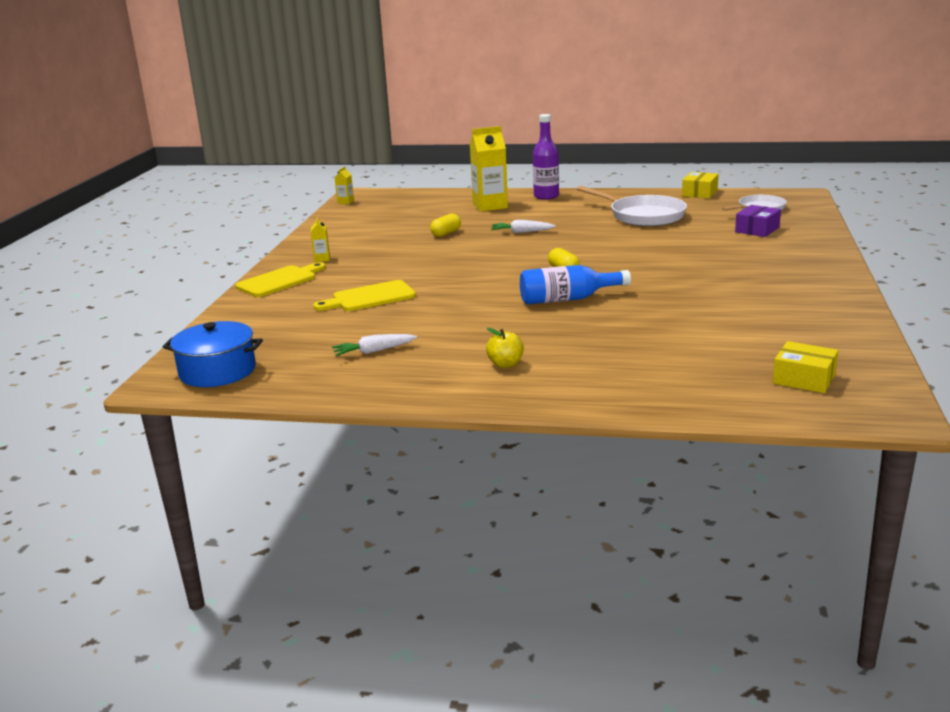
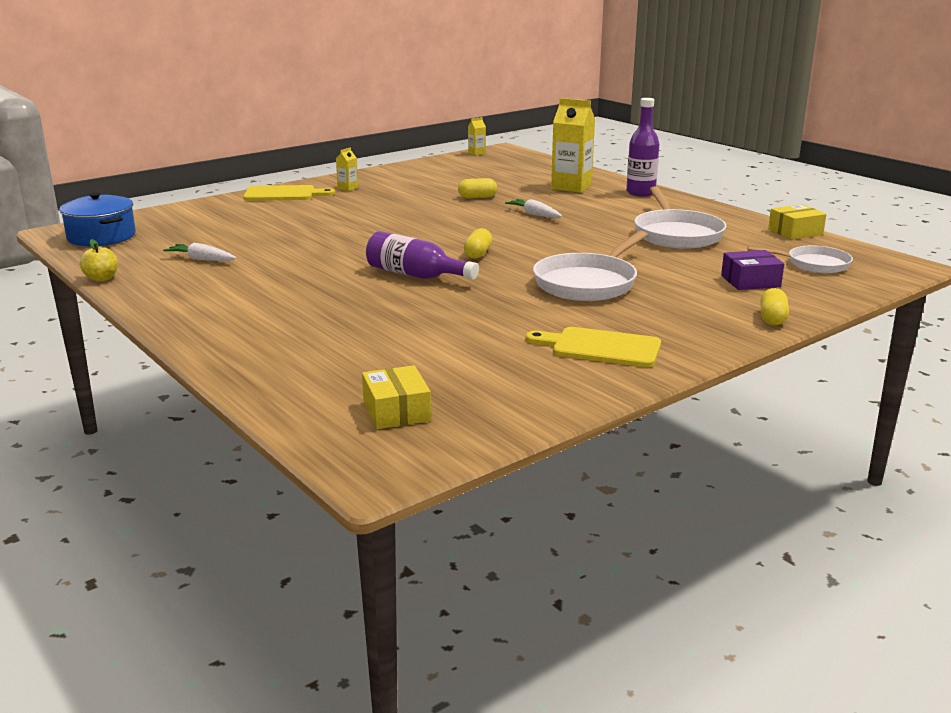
camera: 40 degrees right, 0 degrees up
yellow cutting board [313,280,416,311] -> yellow cutting board moved to [526,327,661,367]
yellow apple [486,328,524,368] -> yellow apple moved to [80,239,118,282]
blue bottle [520,265,631,305] -> purple bottle [366,231,479,280]
none -> white pan [533,231,647,301]
none -> yellow capsule [760,288,789,325]

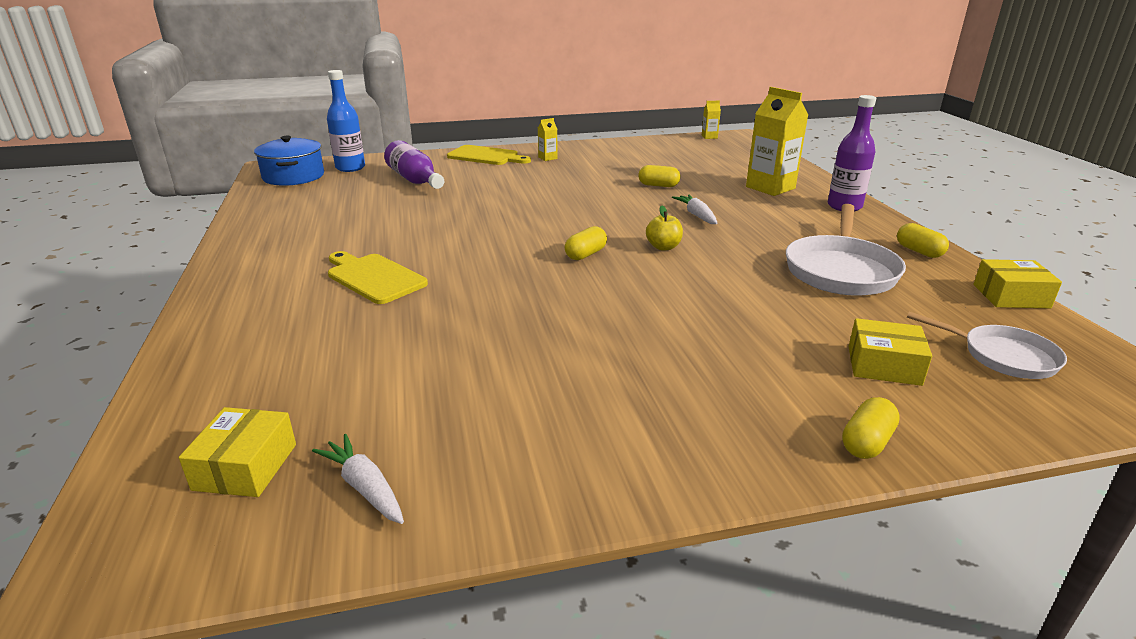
camera: 25 degrees right, 5 degrees up
yellow apple [80,239,118,282] -> yellow apple moved to [646,206,683,251]
white carrot [163,243,236,261] -> white carrot moved to [312,434,404,524]
purple bottle [366,231,479,280] -> purple bottle moved to [384,140,444,189]
yellow cutting board [526,327,661,367] -> yellow cutting board moved to [328,251,428,304]
white pan [533,231,647,301] -> none
purple box [721,250,784,290] -> yellow box [849,318,932,386]
none -> blue bottle [327,70,365,172]
none -> yellow capsule [897,223,949,258]

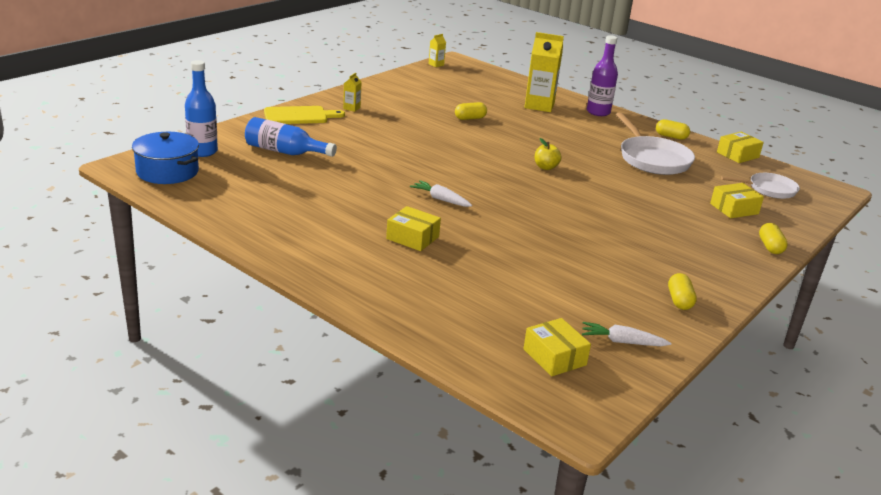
camera: 40 degrees left, 0 degrees up
yellow cutting board [328,251,428,304] -> yellow box [386,206,441,251]
purple bottle [384,140,444,189] -> blue bottle [245,117,337,157]
yellow capsule [565,226,607,260] -> yellow capsule moved to [668,273,697,310]
white carrot [672,195,718,224] -> white carrot moved to [410,180,472,207]

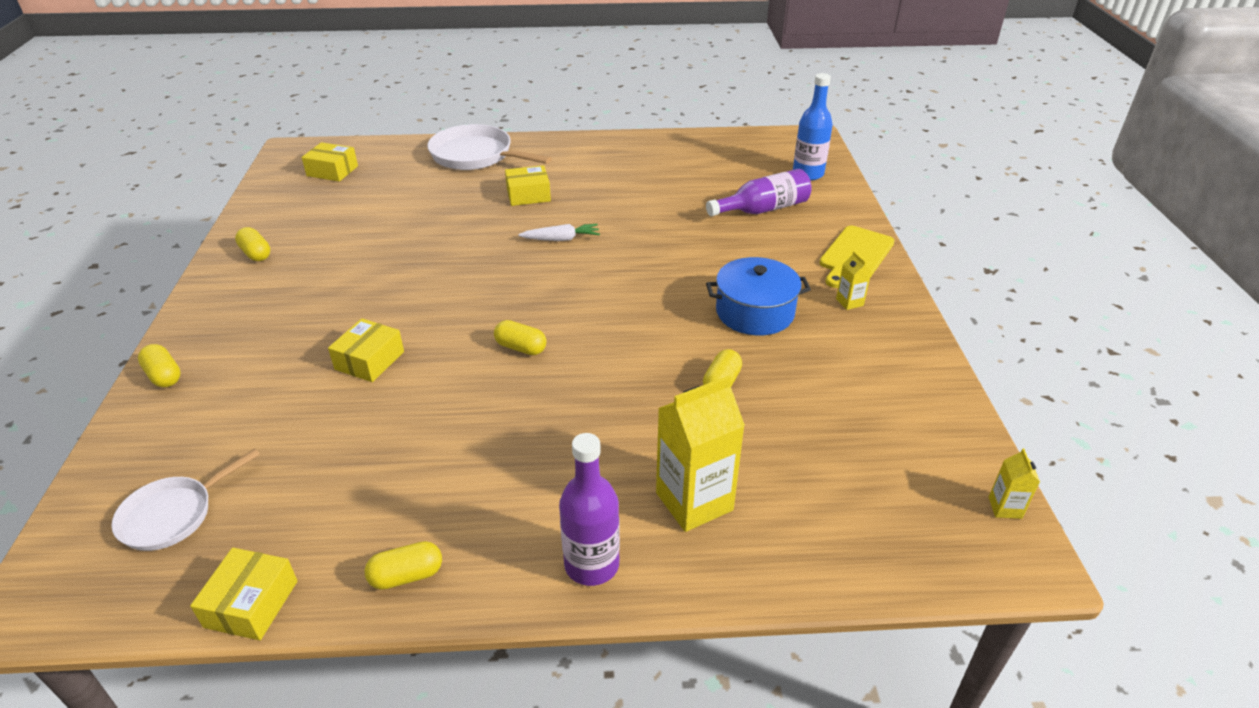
camera: 140 degrees right, 10 degrees up
blue pot [132,132,199,184] -> blue pot moved to [706,257,811,335]
blue bottle [245,117,337,157] -> purple bottle [706,169,812,216]
yellow apple [534,138,561,170] -> yellow capsule [494,320,546,355]
white carrot [582,322,671,346] -> none
white pan [616,112,695,175] -> white pan moved to [427,124,552,170]
yellow box [710,183,764,218] -> yellow box moved to [328,318,404,382]

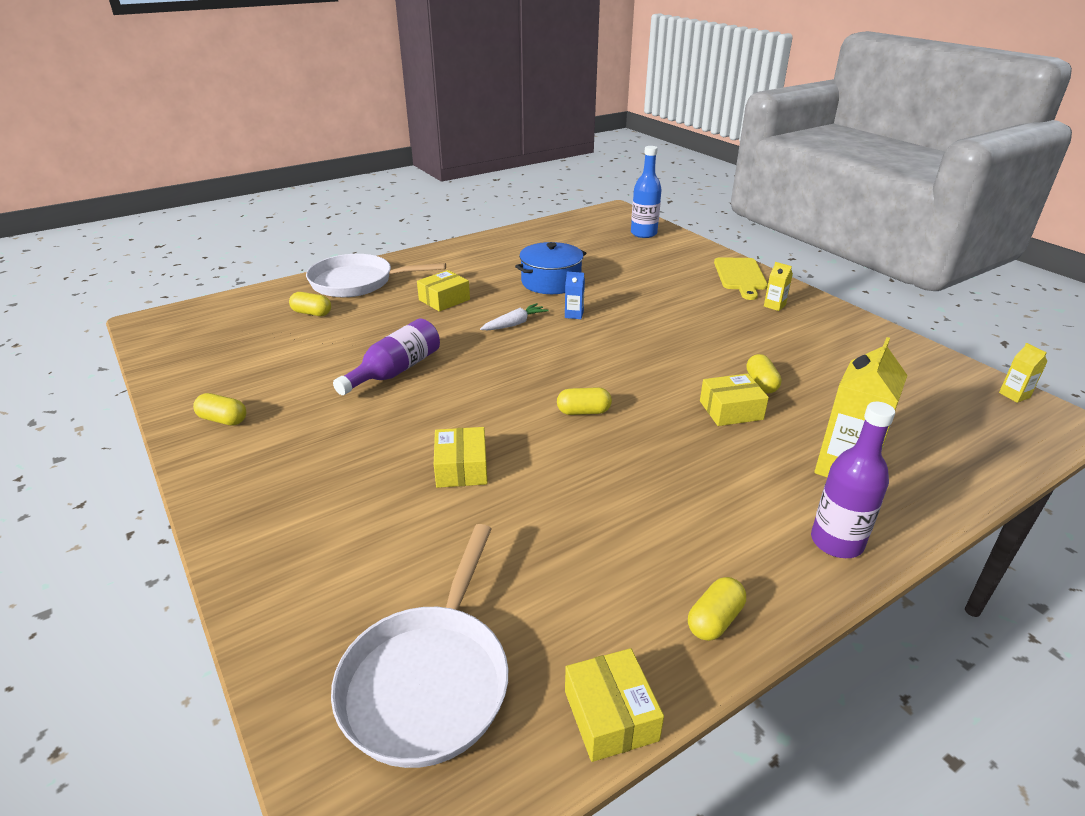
camera: 30 degrees left, 5 degrees down
white pan [111,449,260,551] -> white pan [331,524,508,768], size x1.61
yellow capsule [138,344,181,387] -> yellow capsule moved to [289,292,331,316]
yellow box [301,142,358,182] -> yellow box moved to [700,373,769,426]
purple bottle [706,169,812,216] -> purple bottle moved to [333,318,440,395]
blue pot [706,257,811,335] -> blue pot moved to [515,242,586,294]
none -> blue carton [565,272,585,319]

